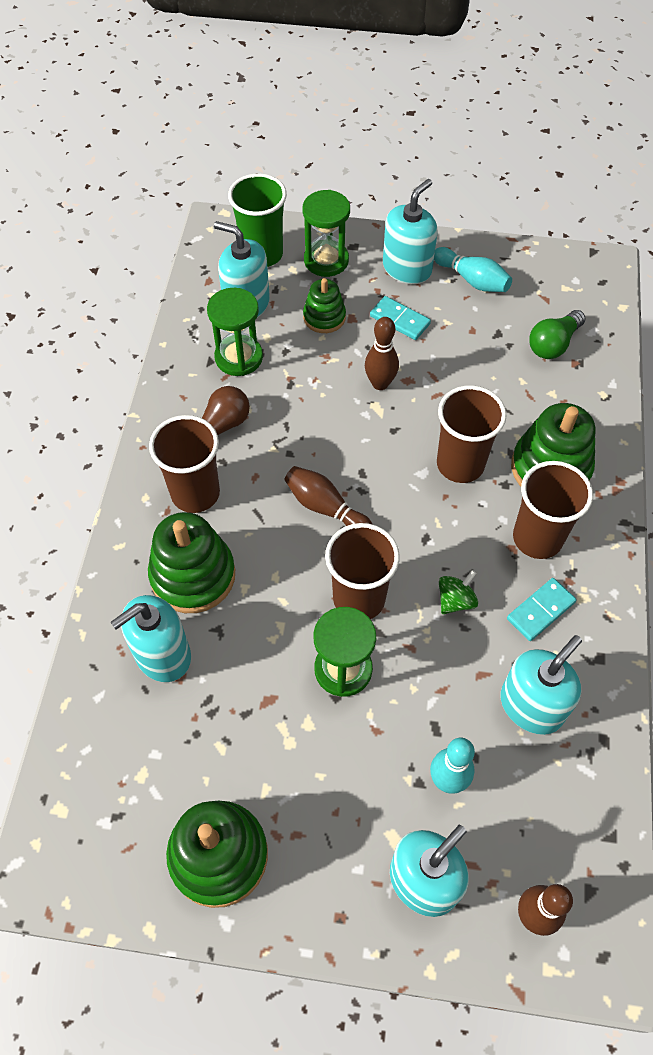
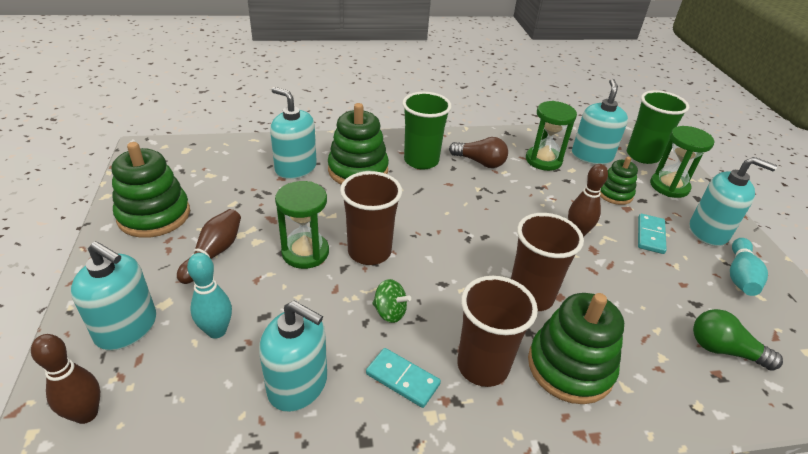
camera: 70 degrees right, 20 degrees down
brown cup [149,415,220,513] -> green cup [402,92,452,170]
brown bowling pin [284,466,373,526] -> brown bowling pin moved to [177,209,241,284]

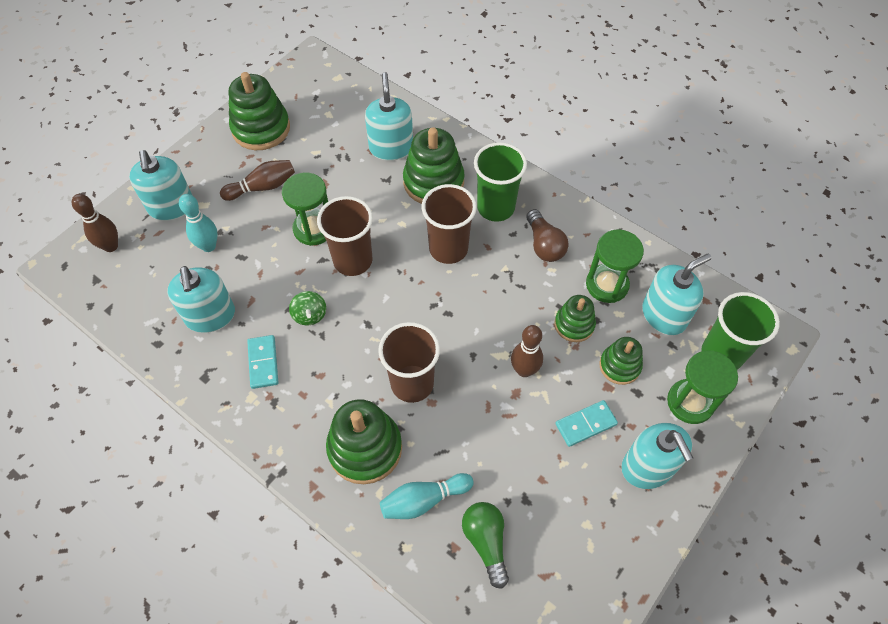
camera: 50 degrees right, 20 degrees up
brown cup [457,276,538,387] -> brown cup moved to [422,184,477,264]
turquoise bowling pin [730,238,768,296] -> turquoise bowling pin moved to [380,473,474,519]
none -> green stacking toy [555,295,596,342]

